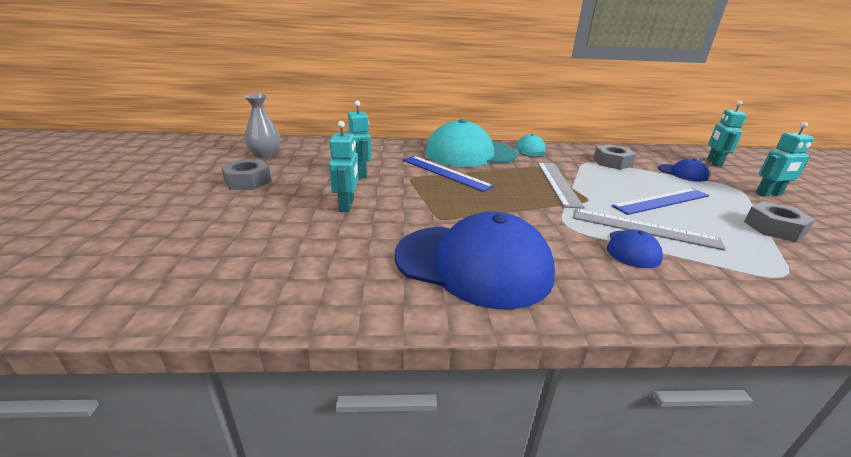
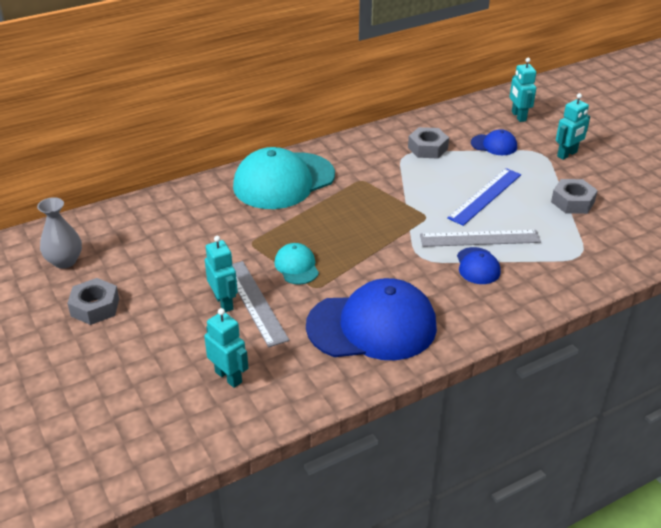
camera: 25 degrees left, 10 degrees up
turquoise robot [347,100,371,179] -> turquoise robot moved to [204,308,248,388]
blue ruler [402,156,494,192] -> none
turquoise cap [515,134,546,157] -> turquoise cap moved to [274,243,319,285]
grey ruler [538,162,585,209] -> grey ruler moved to [232,261,289,347]

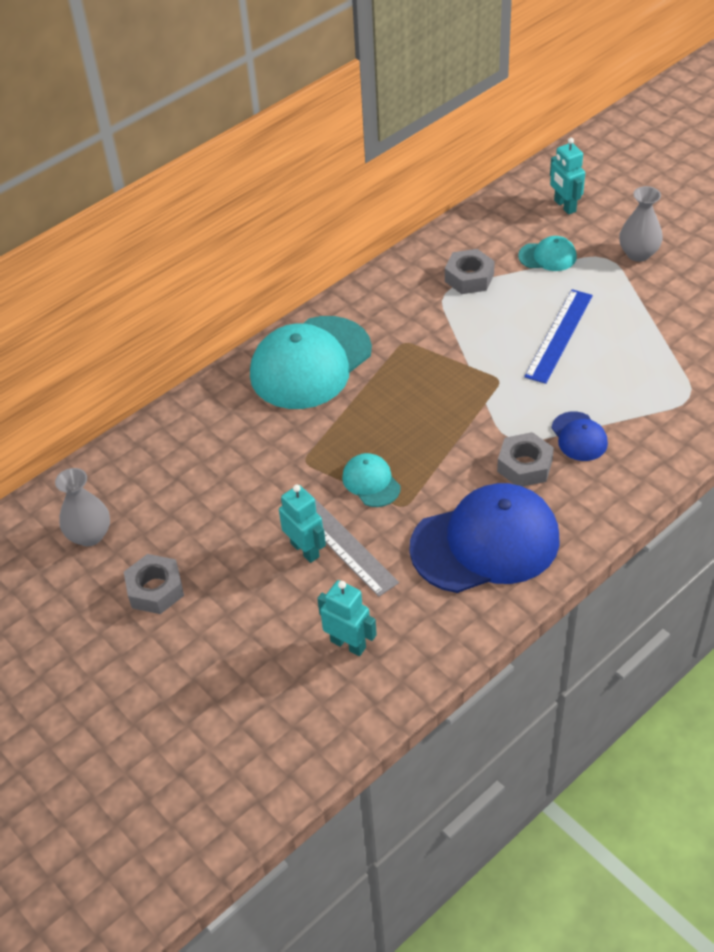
camera: 10 degrees left, 10 degrees up
grey ruler [420,230,541,247] -> none
blue cap [471,129,517,155] -> turquoise cap [518,236,577,271]
grey nut [551,179,598,214] -> grey nut moved to [497,432,554,487]
turquoise robot [556,93,590,160] -> grey vase [619,186,663,262]

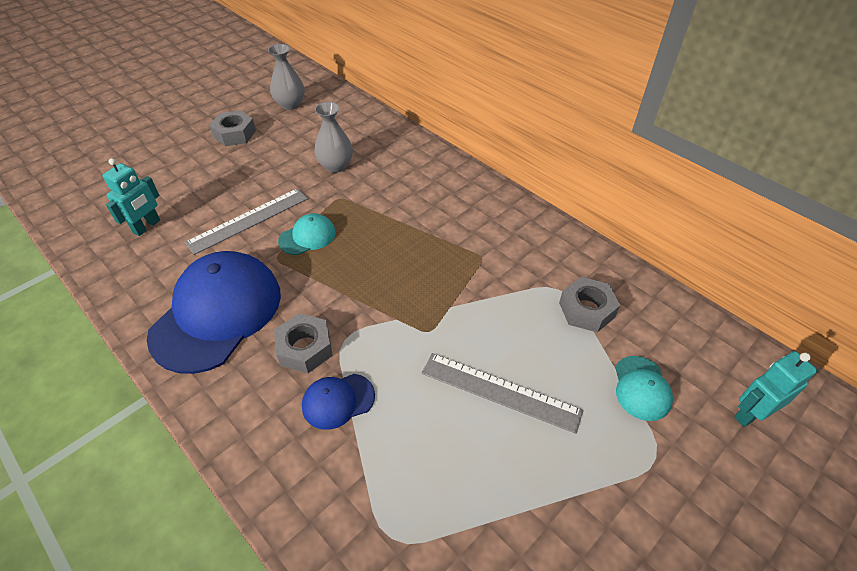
camera: 85 degrees right, 0 degrees up
turquoise cap [250,316,372,409] -> none
turquoise robot [279,484,326,563] -> none
blue cap [409,483,560,593] -> blue cap turned 135 degrees counterclockwise [147,251,281,374]
blue ruler [524,289,593,384] -> grey ruler [422,353,583,434]
grey vase [619,186,663,262] -> grey vase moved to [314,102,353,173]

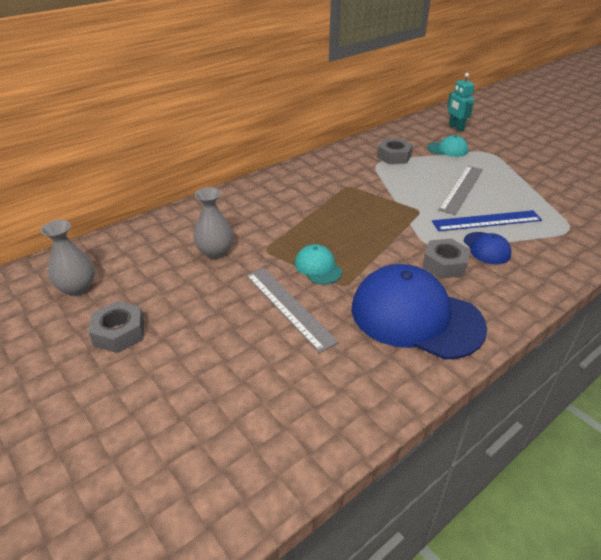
camera: 85 degrees left, 10 degrees down
turquoise robot [102,158,160,236] -> none
none -> blue ruler [432,210,542,231]

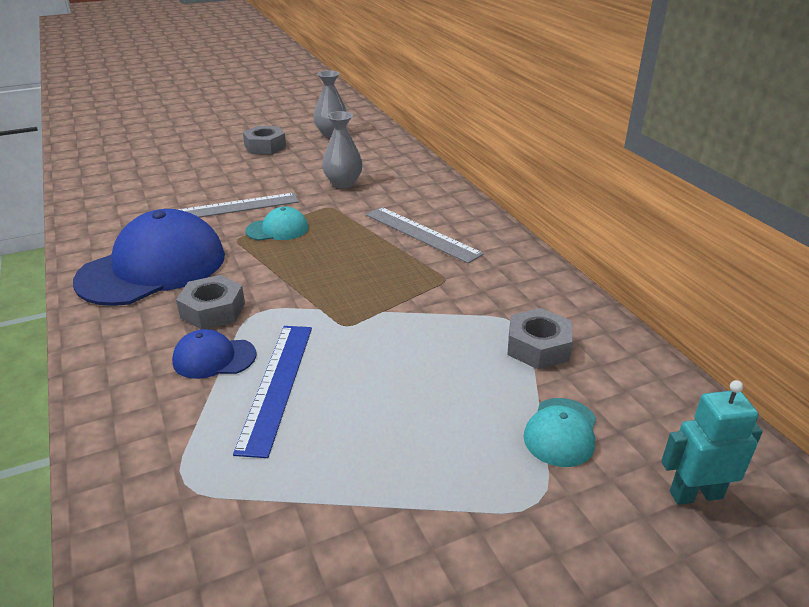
camera: 105 degrees right, 5 degrees down
grey ruler [439,166,483,215] -> grey ruler moved to [366,207,484,264]

